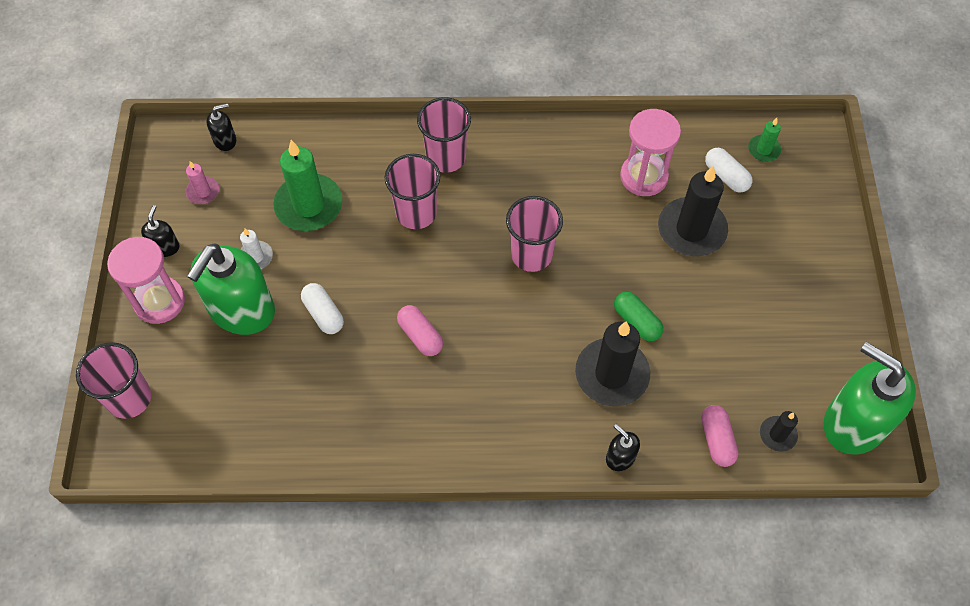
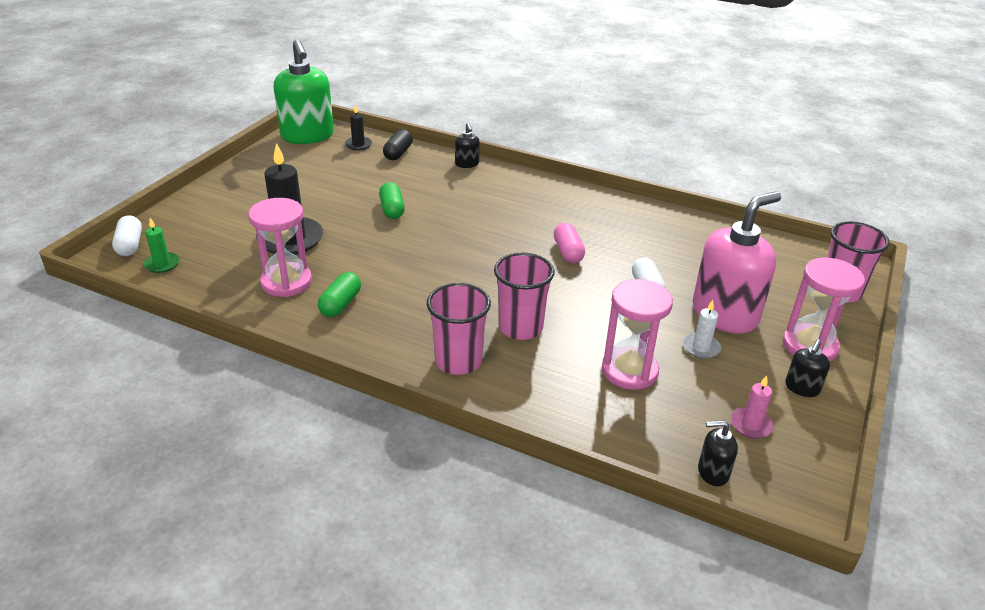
camera: 155 degrees left, 25 degrees down
green soap dispenser [187,243,275,335] -> pink soap dispenser [693,191,781,334]
green candle [273,140,343,231] -> pink hourglass [602,279,673,390]
pink cup [506,196,563,272] -> none
black candle [575,321,650,406] -> none
pink capsule [701,405,738,467] -> black capsule [383,129,413,160]
white capsule [705,148,753,193] -> white capsule moved to [112,215,142,256]
none -> green capsule [318,272,361,317]

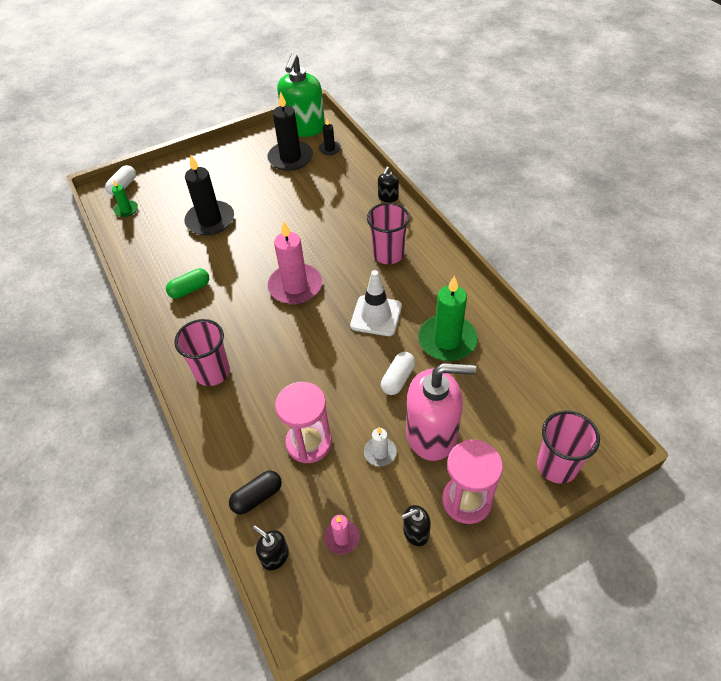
camera: 40 degrees right, 15 degrees up
pink hourglass [248,198,312,297] -> none
green capsule [379,182,405,219] -> none
black capsule [383,129,413,160] -> black capsule moved to [229,470,282,515]
pink cup [494,253,555,340] -> pink cup moved to [367,203,410,264]
pink capsule [554,223,585,263] -> white traffic cone [350,270,402,336]
none -> black candle [267,92,313,171]
none -> pink candle [268,221,322,304]
none -> green candle [418,276,478,361]

